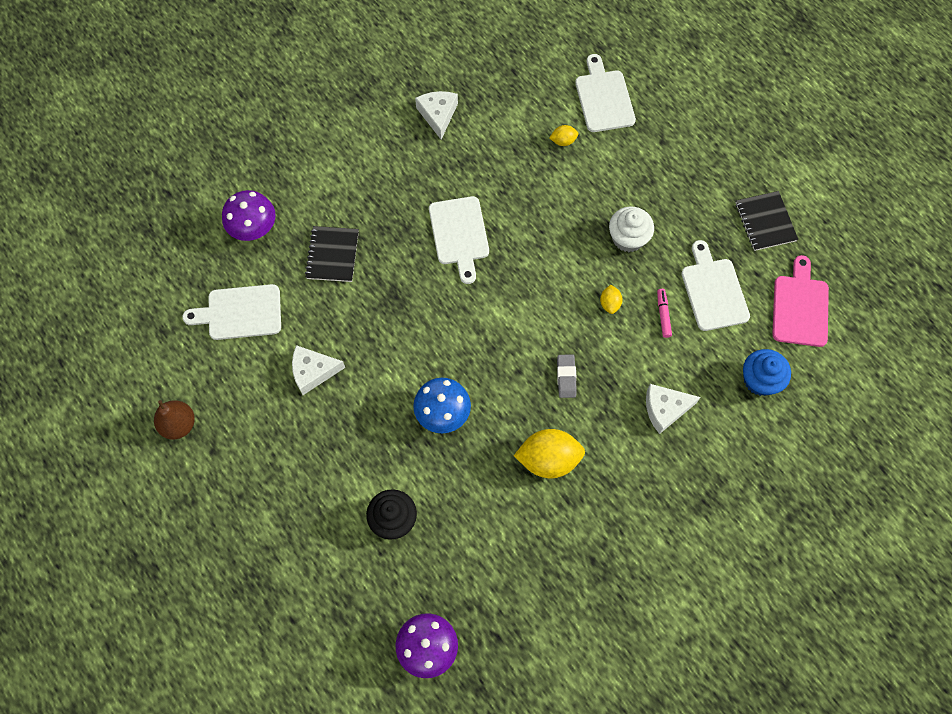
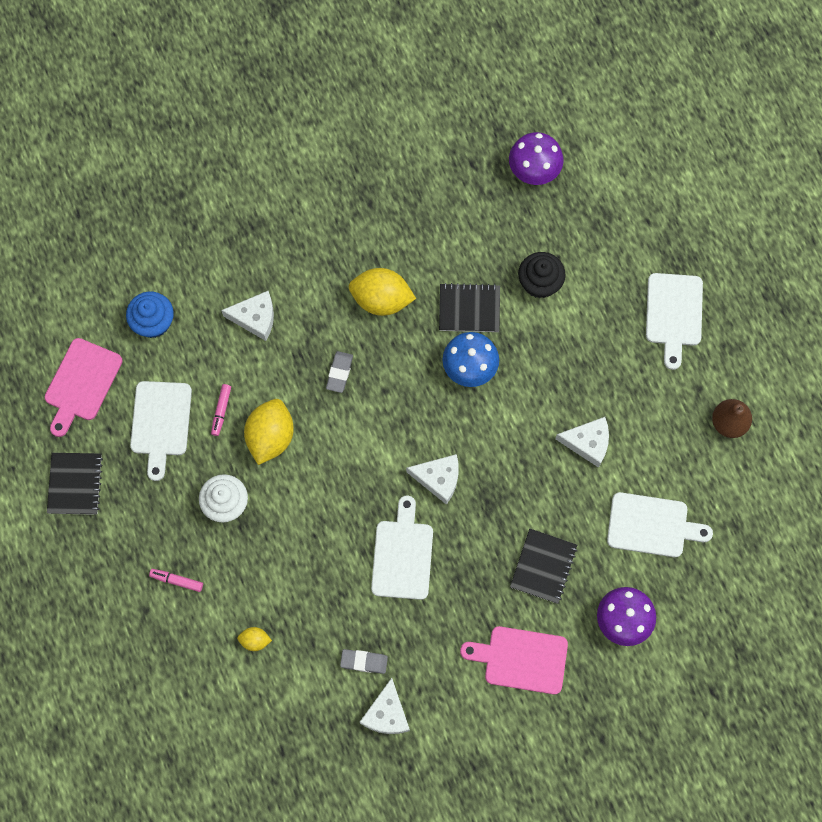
camera: 165 degrees left, 5 degrees up
white cutting board [575,54,636,132] -> white cutting board moved to [646,273,703,370]
yellow lemon [600,285,623,314] -> yellow lemon [244,399,294,465], size x2.09
none -> pink marker [149,569,203,592]
none -> grey eraser [340,649,388,674]
none -> white cheese [406,454,459,505]
none -> black notebook [439,283,500,332]
none -> pink cutting board [460,626,568,694]

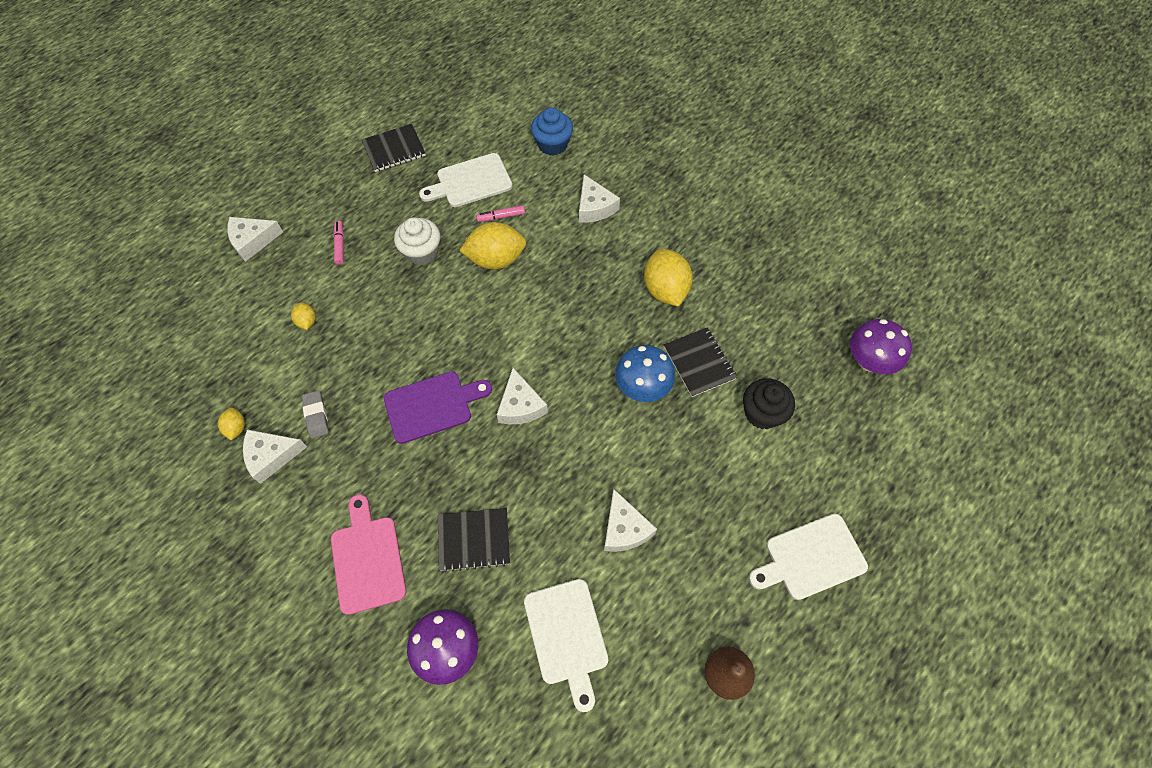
camera: 65 degrees right, 10 degrees down
pink cutting board [45,338,123,437] -> none
grey eraser [326,351,353,393] -> none
white cutting board [371,495,433,600] -> purple cutting board [384,372,492,444]
none -> yellow lemon [218,408,245,440]
none -> white cheese [227,217,283,262]

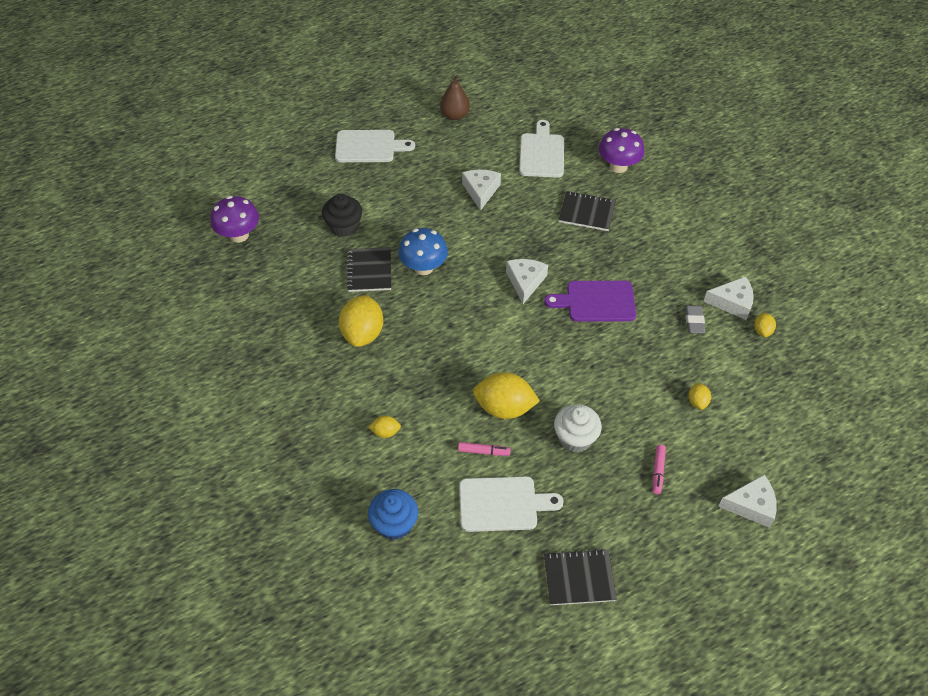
camera: 160 degrees left, 10 degrees down
pink cutting board [331,494,406,615] -> none
white cheese [579,174,620,223] -> yellow lemon [368,416,401,438]

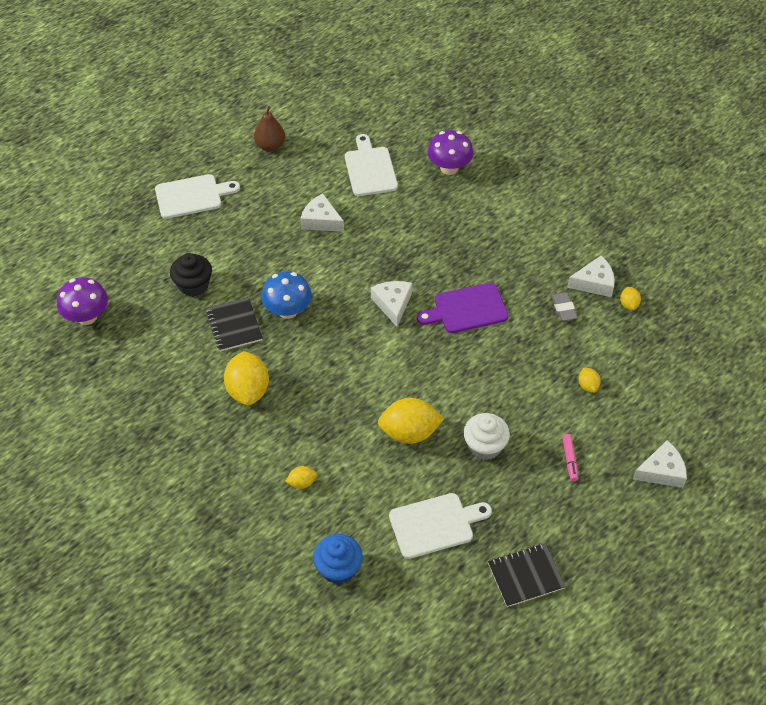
camera: 15 degrees left, 0 degrees up
pink marker [458,442,511,456] -> none
white cheese [462,170,501,211] -> white cheese turned 45 degrees counterclockwise [300,194,344,232]
black notebook [559,191,616,231] -> none

